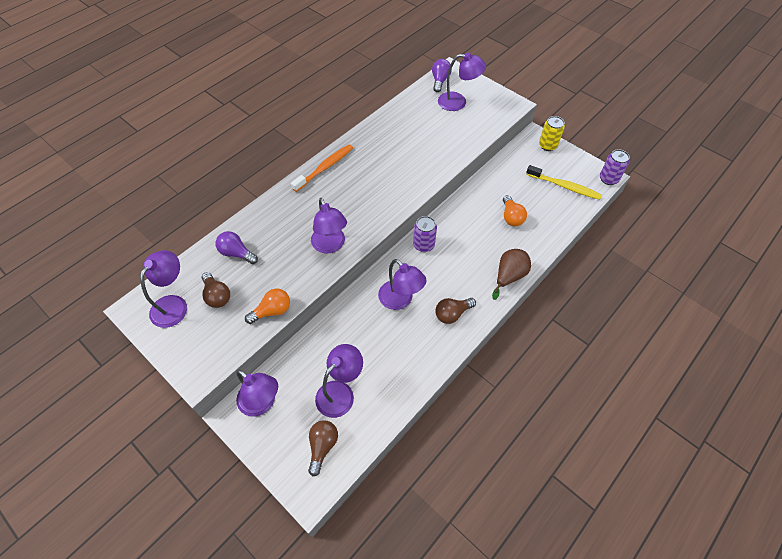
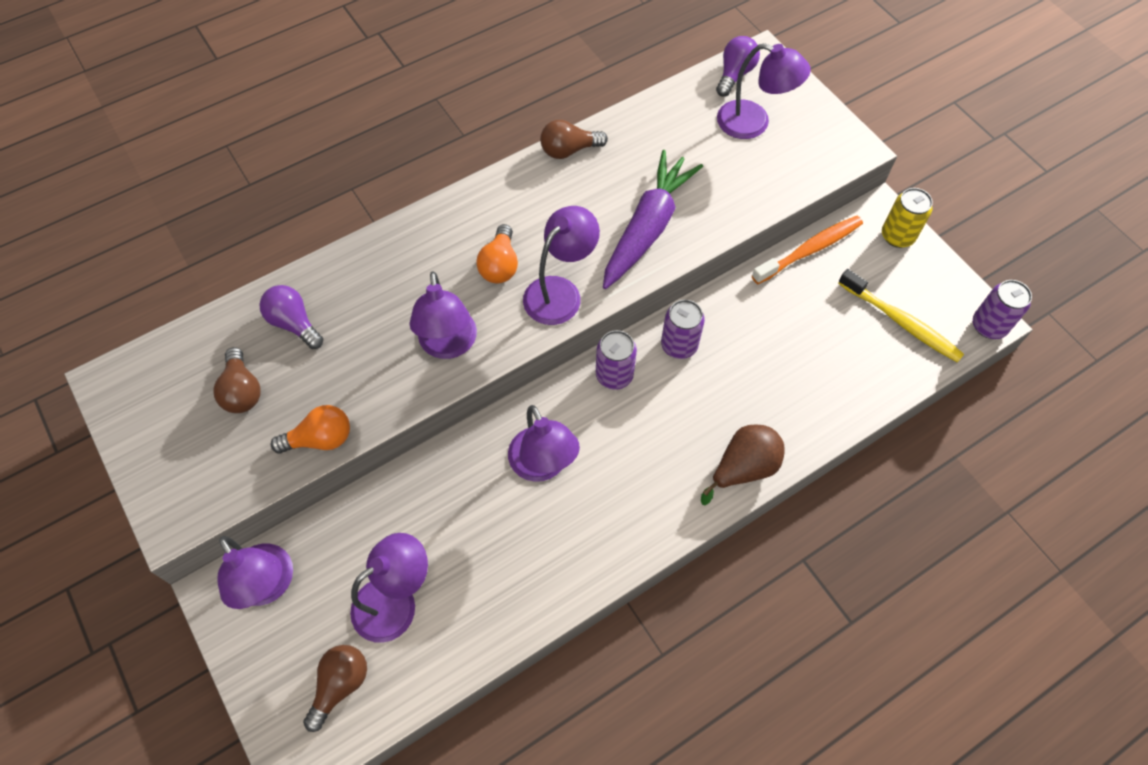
camera: 15 degrees right, 5 degrees up
purple lamp [140,250,187,328] -> purple lamp moved to [523,206,600,325]
orange toothbrush [291,144,353,192] -> orange toothbrush moved to [752,216,863,284]
brown light bulb [435,298,476,324] -> brown light bulb moved to [540,120,608,159]
orange light bulb [503,195,527,226] -> orange light bulb moved to [476,224,518,283]
none -> purple carrot [603,150,703,289]
none -> purple can [661,300,705,359]

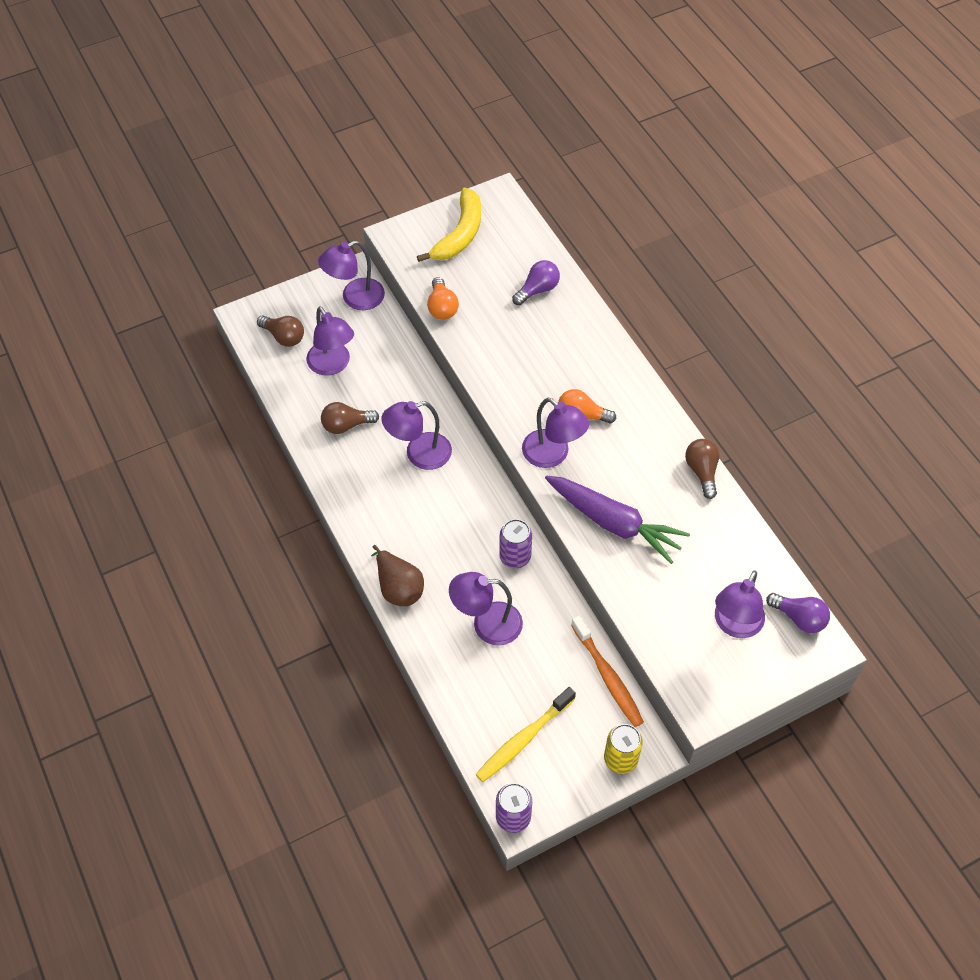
camera: 95 degrees right, 5 degrees down
brown light bulb [213,347,261,413] -> brown light bulb moved to [321,402,379,434]
purple lamp [409,271,477,359] -> purple lamp moved to [449,572,523,646]
purple can [596,330,637,390] -> none
none -> yellow banana [417,188,481,262]

